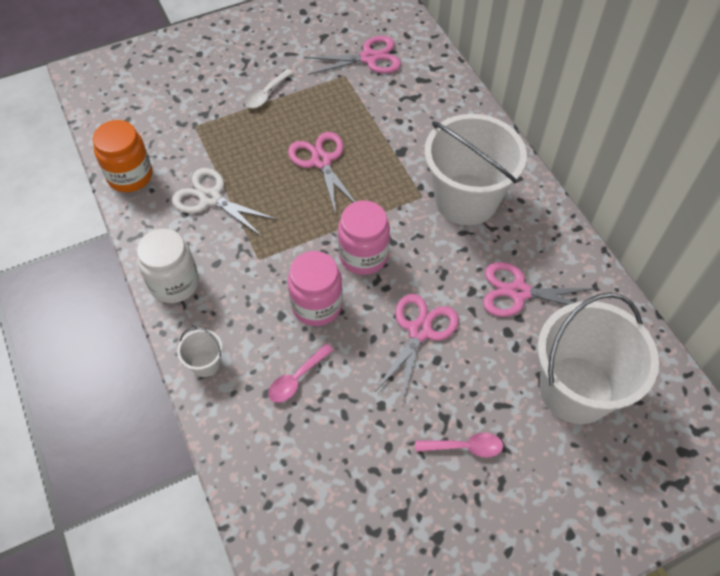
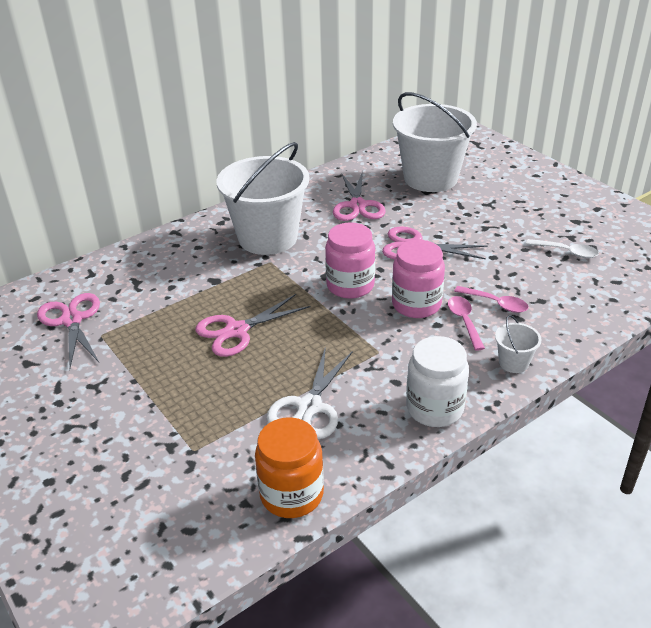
camera: 100 degrees left, 20 degrees down
white spoon [245,69,293,108] -> white spoon moved to [526,239,599,258]
pink spoon [415,433,503,458] -> pink spoon moved to [448,296,485,351]

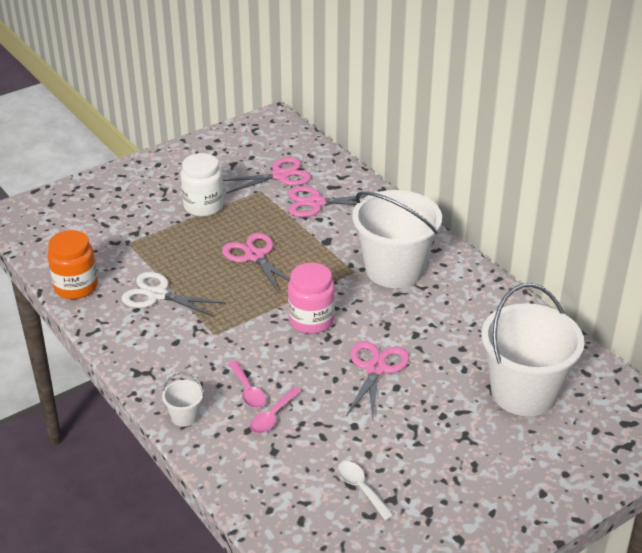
camera: 90 degrees right, 0 degrees up
pink scissors [333,171,386,221] -> pink scissors moved to [288,186,368,217]
pink jar [392,240,445,318] -> none
white jar [406,336,469,427] -> white jar moved to [180,153,224,217]
pink spoon [448,296,485,351] -> pink spoon turned 75 degrees clockwise [228,361,266,408]
white spoon [526,239,599,258] -> white spoon turned 120 degrees clockwise [337,461,394,521]

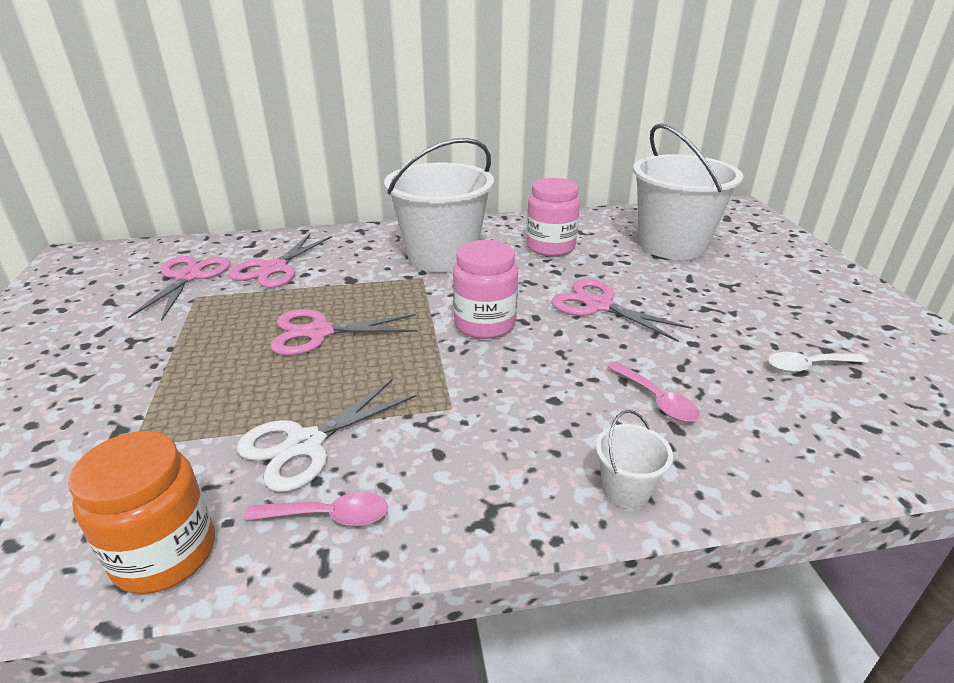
camera: 65 degrees left, 5 degrees down
white jar [180,153,224,217] -> none
pink spoon [228,361,266,408] -> pink spoon moved to [244,492,388,526]
none -> pink jar [526,178,580,256]

